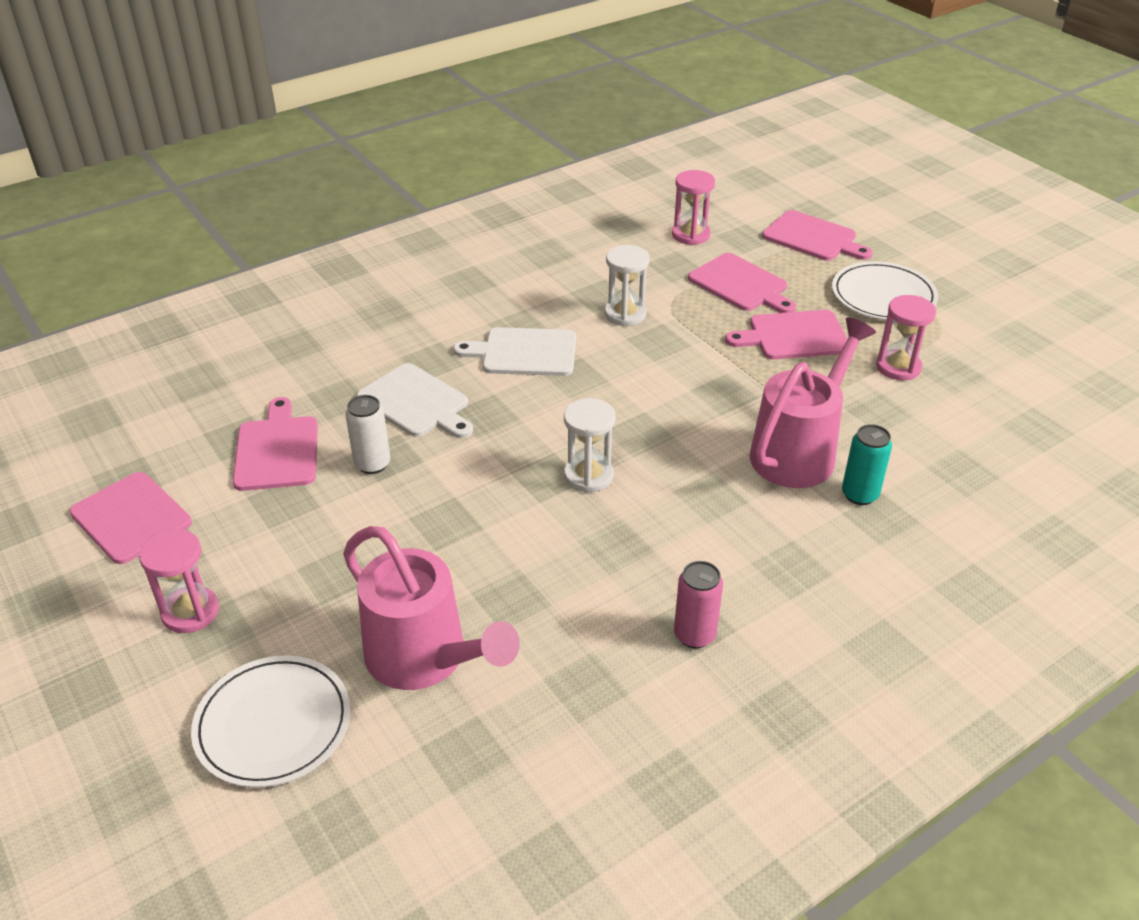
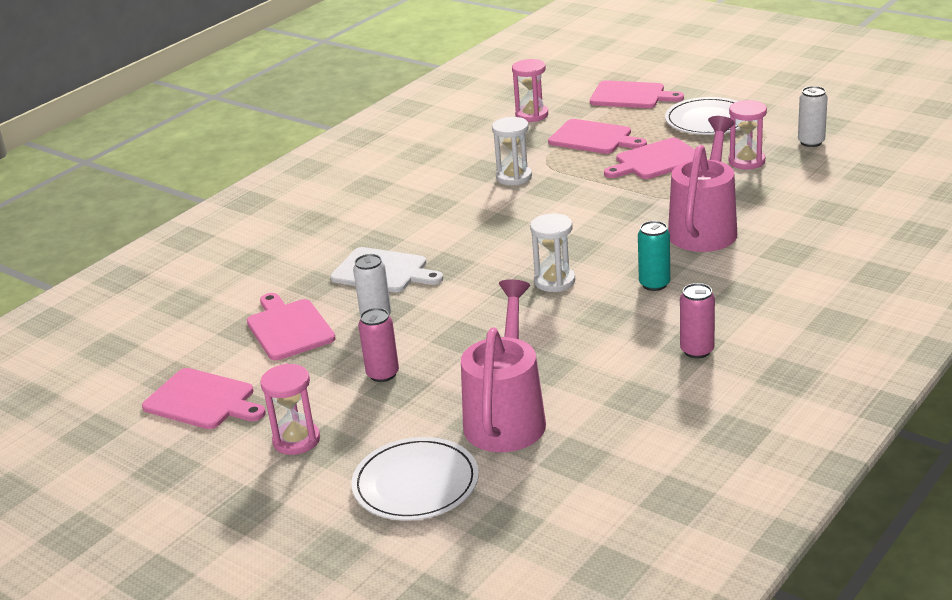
camera: 15 degrees left, 10 degrees down
pink watering can [343,526,520,690] -> pink watering can turned 105 degrees counterclockwise [461,279,546,452]
white cutting board [453,327,576,376] -> none
turquoise can [842,424,892,505] -> turquoise can moved to [638,221,670,291]
none -> pink can [358,308,399,382]
none -> white can [798,86,828,147]

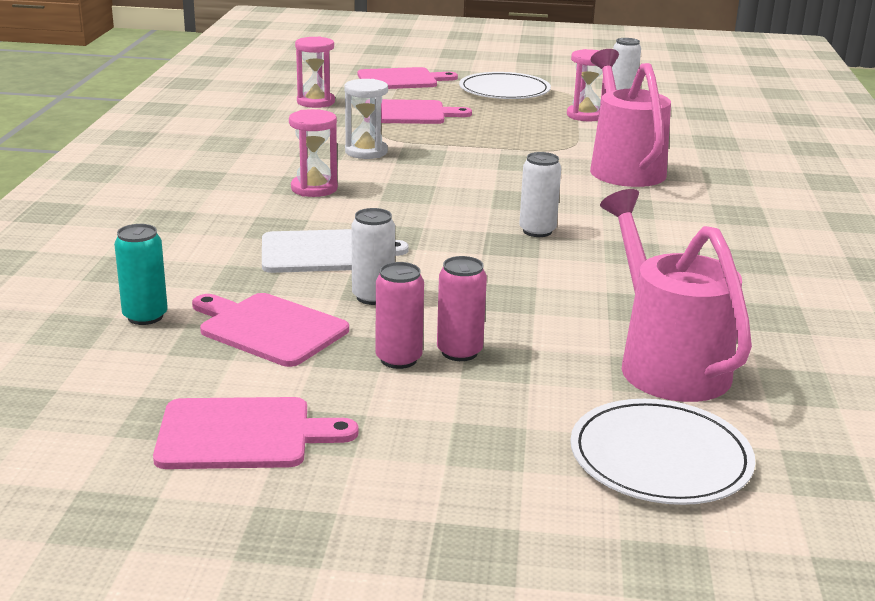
camera: 35 degrees left, 5 degrees down
pink hourglass [260,364,320,455] -> pink hourglass moved to [289,109,338,197]
white hourglass [530,214,575,292] -> white can [519,152,561,237]
pink cutting board [604,138,695,179] -> none
turquoise can [638,221,670,291] -> turquoise can moved to [114,224,168,325]
pink can [680,283,715,358] -> pink can moved to [376,262,424,369]

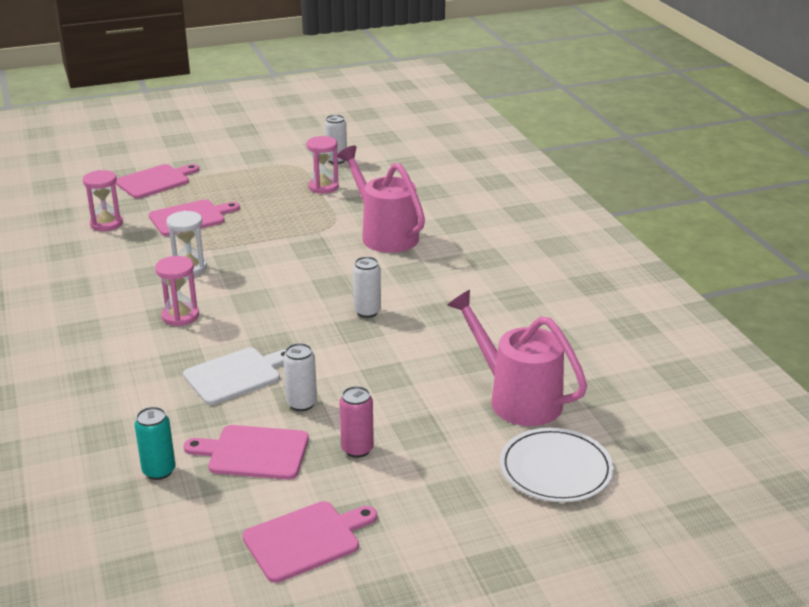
camera: 25 degrees left, 5 degrees up
pink can [437,256,487,361] -> none
white plate [459,72,551,99] -> none

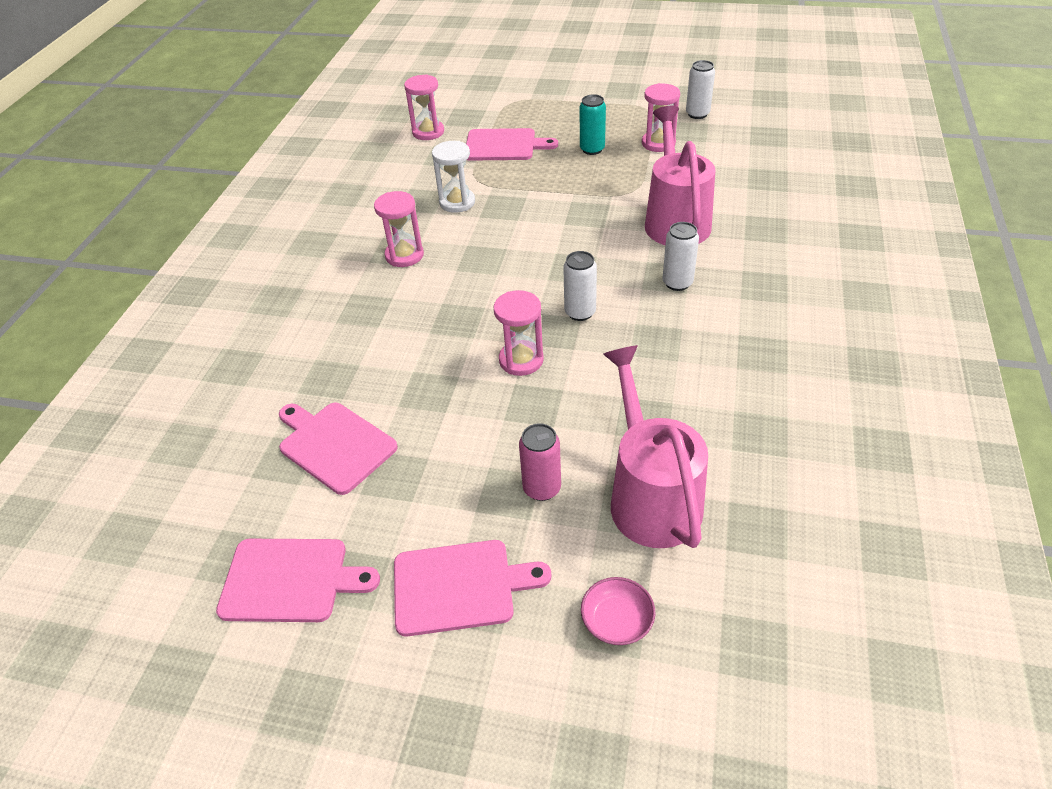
camera: 35 degrees right, 15 degrees up
pink cutting board [115,164,199,199] -> pink cutting board moved to [394,540,551,637]
turquoise can [135,407,175,480] -> turquoise can moved to [580,94,606,155]
white cutting board [183,347,286,405] -> none
white can [283,343,317,411] -> white can moved to [663,222,699,291]
pink can [340,386,374,458] -> pink can moved to [519,423,561,501]
white plate [500,428,614,502] -> pink bowl [581,577,655,645]
none -> pink hourglass [494,290,544,376]

